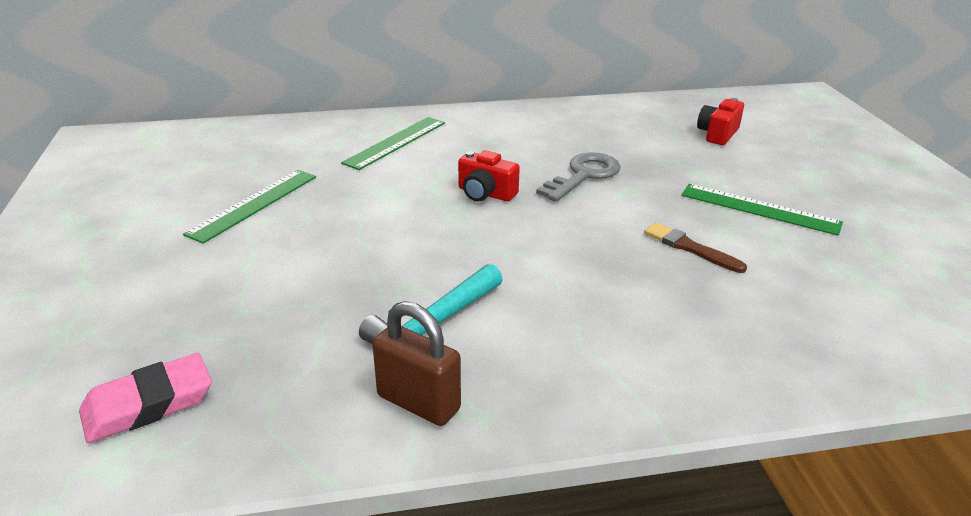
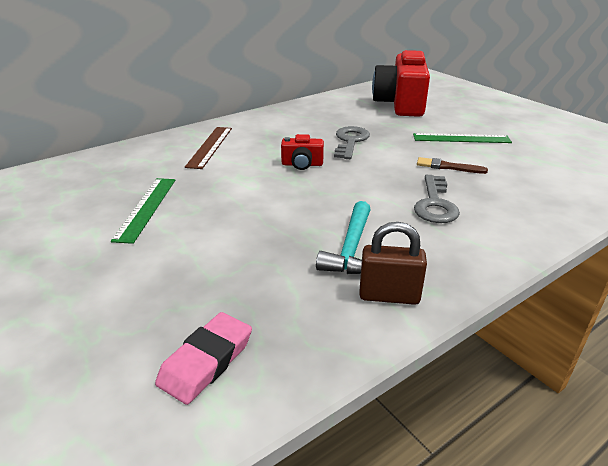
camera: 25 degrees left, 0 degrees up
green ruler [341,117,445,170] -> brown ruler [185,127,232,169]
red camera [697,98,744,145] -> red camera [372,49,430,117], size x2.24
none -> grey key [414,175,460,223]

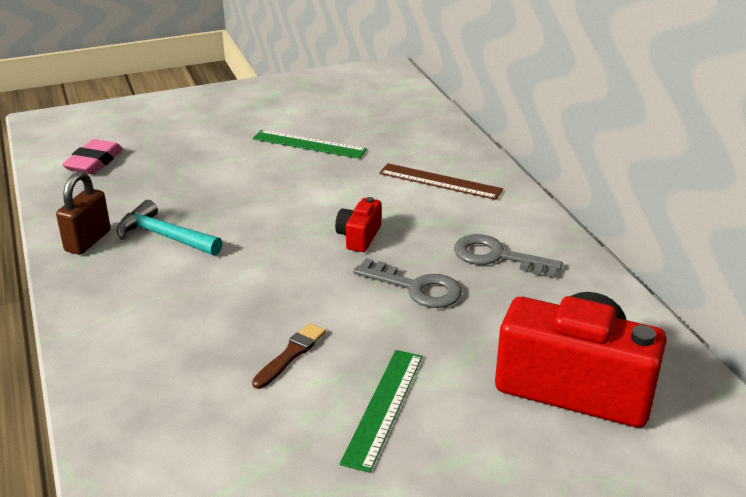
camera: 105 degrees right, 0 degrees up
pink eraser [155,312,252,405] -> pink eraser turned 60 degrees clockwise [62,139,123,174]
grey key [414,175,460,223] -> grey key moved to [454,234,563,278]

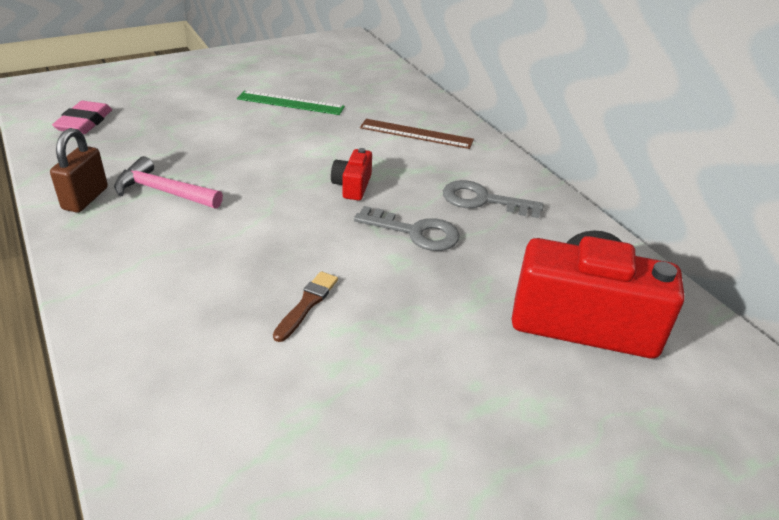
camera: 10 degrees left, 5 degrees up
turquoise hammer [117,200,222,256] -> pink hammer [114,156,223,209]
green ruler [340,350,423,473] -> none

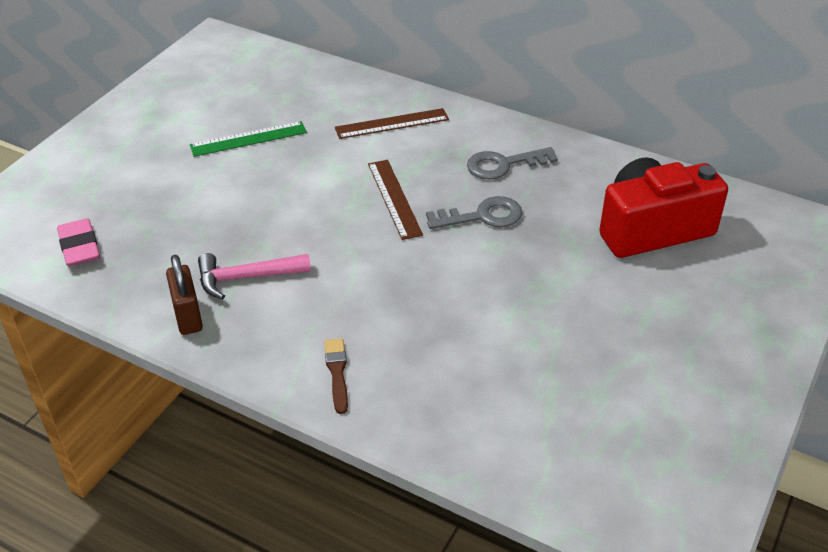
camera: 30 degrees left, 5 degrees up
brown brush [273,271,338,342] -> brown brush moved to [324,338,348,414]
red camera [331,148,372,201] -> brown ruler [368,160,423,240]

